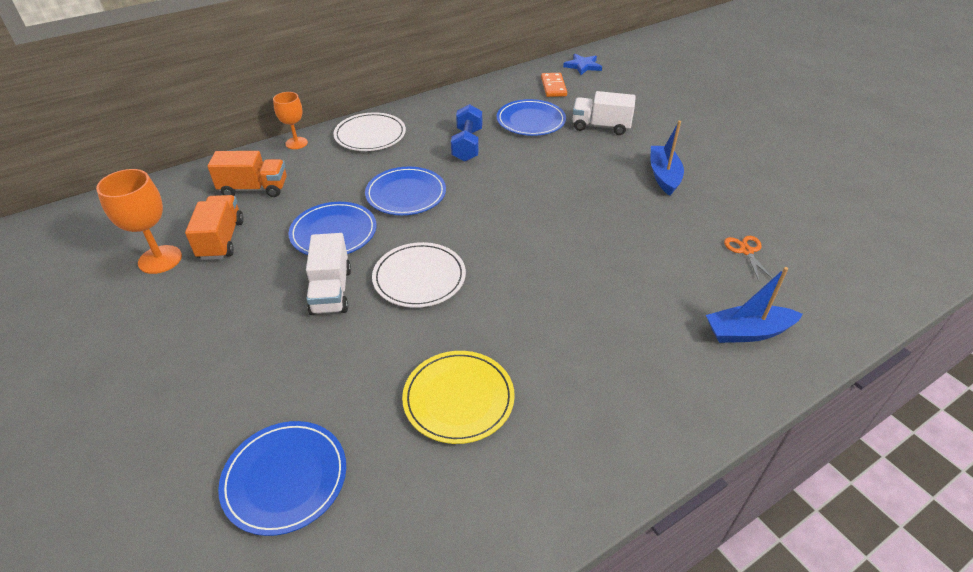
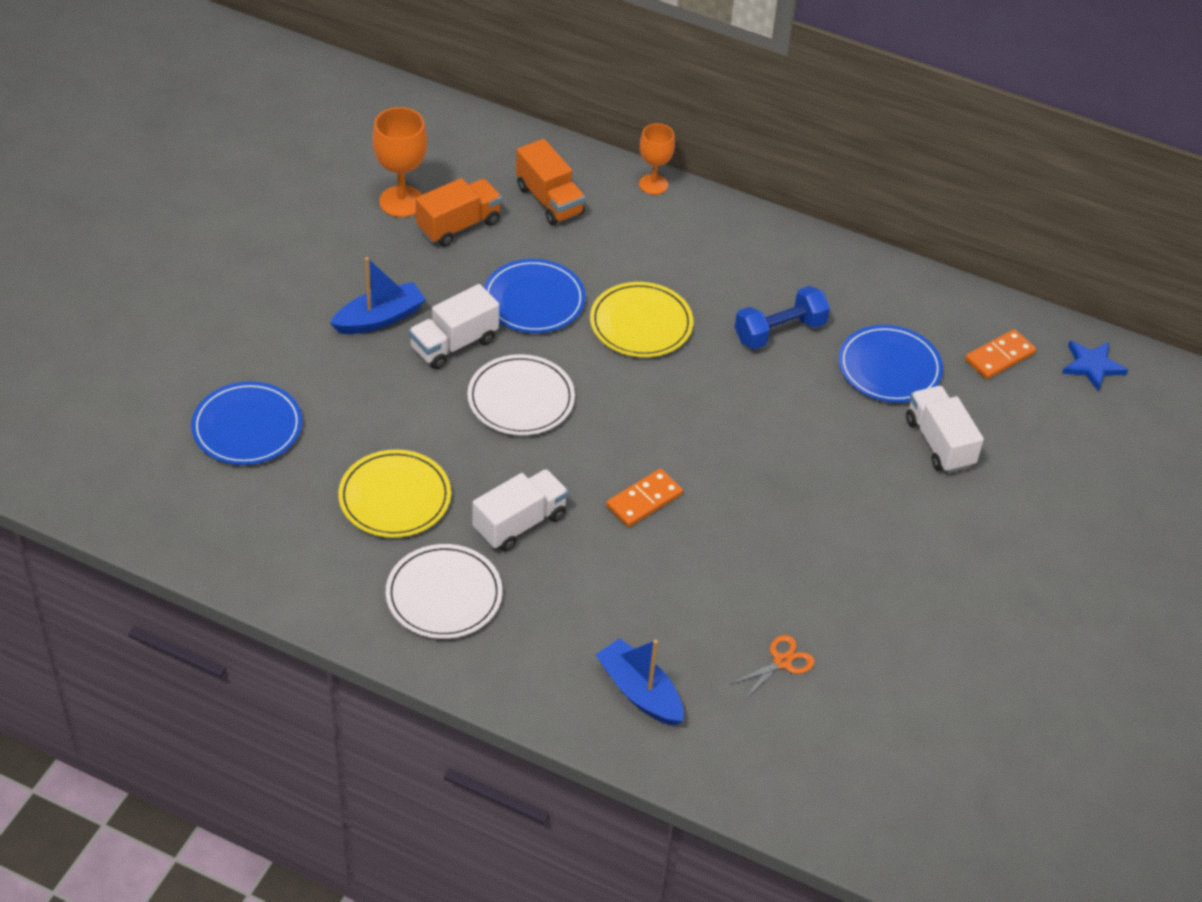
camera: 55 degrees right, 5 degrees up
white plate [333,112,406,151] -> white plate moved to [386,544,502,639]
blue plate [365,167,446,215] -> yellow plate [590,282,693,357]
blue boat [650,121,684,196] -> blue boat moved to [330,257,426,334]
none -> white truck [472,469,568,552]
none -> orange domino [606,469,683,527]

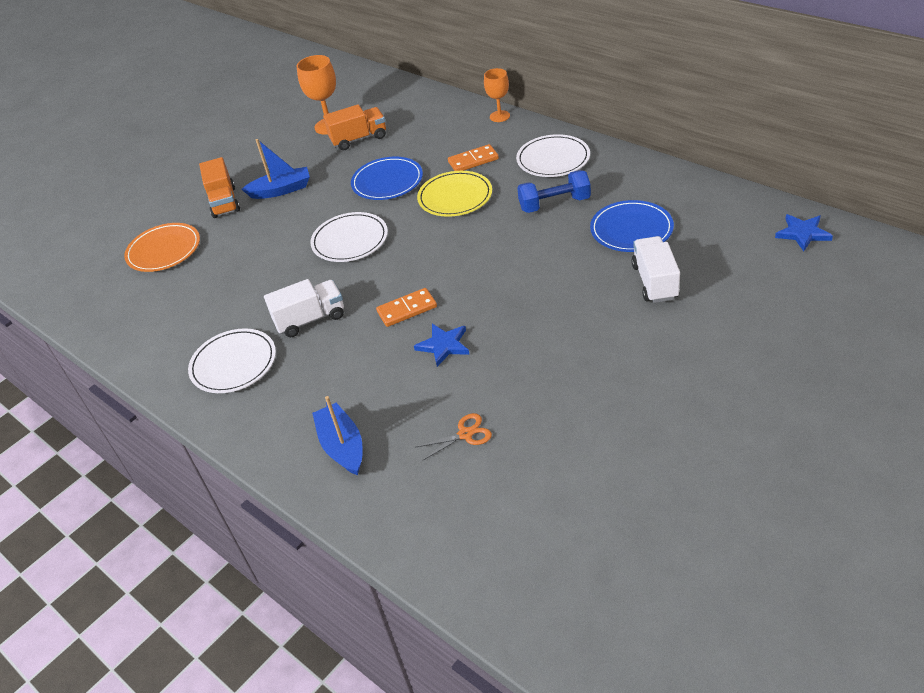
camera: 25 degrees right, 5 degrees down
blue plate [191,381,302,465] -> orange plate [124,223,200,272]
yellow plate [338,449,451,538] -> none
white truck [409,284,499,369] -> none
orange truck [516,139,585,225] -> orange truck moved to [199,157,240,218]
orange domino [965,329,1036,379] -> orange domino moved to [448,144,499,171]
none -> blue star [414,324,469,367]
none -> white plate [516,134,590,177]

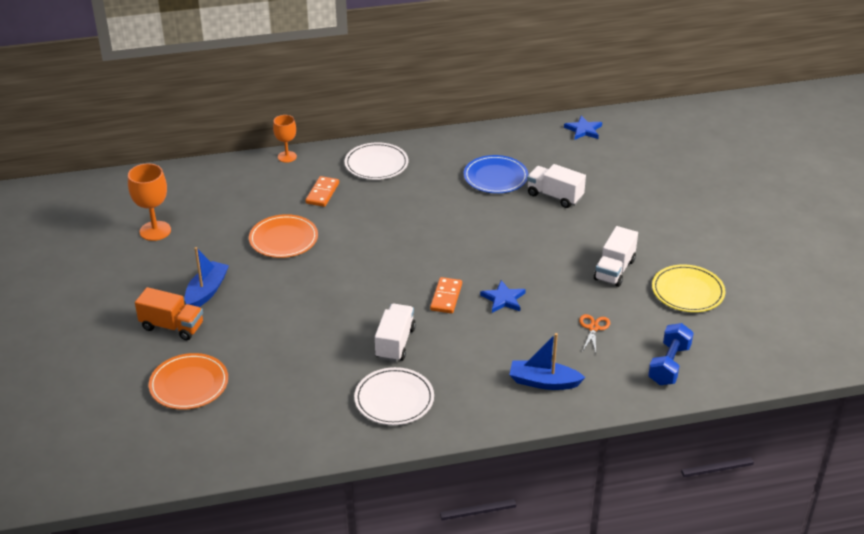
camera: 60 degrees left, 5 degrees down
white plate [310,212,388,262] -> none
orange truck [323,104,386,151] -> none
blue plate [351,157,423,200] -> orange plate [249,214,318,258]
yellow plate [417,171,492,217] -> yellow plate moved to [652,264,726,312]
blue dumbbell [517,170,591,213] -> blue dumbbell moved to [648,323,694,385]
none -> white truck [594,226,638,287]

